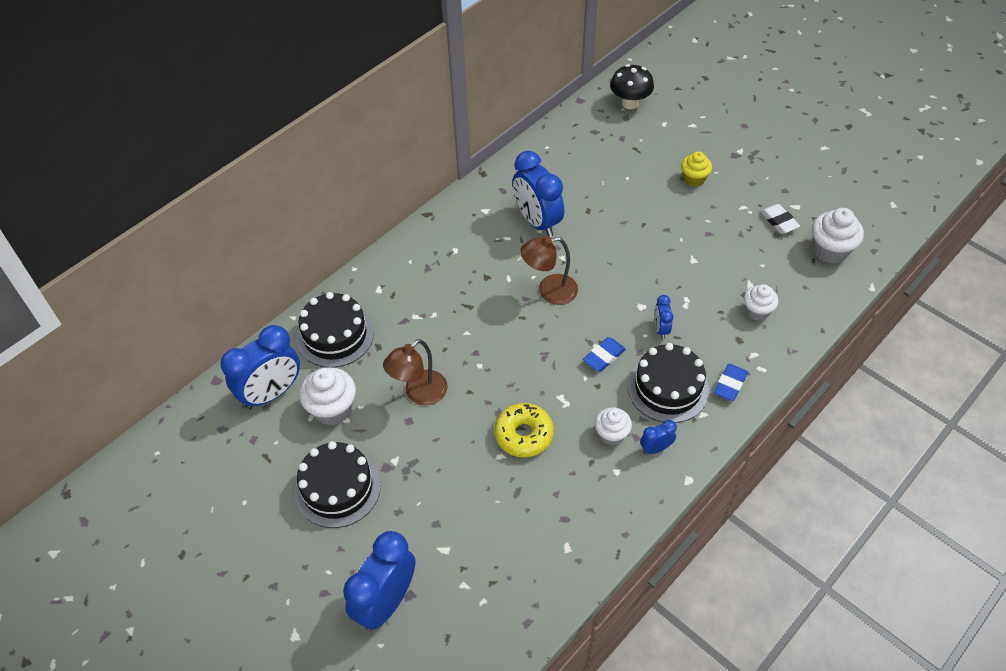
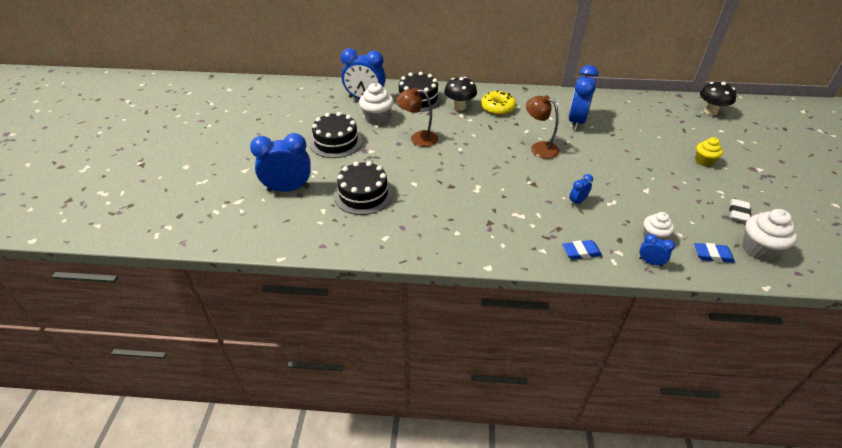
camera: 50 degrees right, 10 degrees down
yellow donut [494,403,554,457] -> yellow donut moved to [481,90,516,115]
blue eraser [583,337,626,372] -> blue eraser moved to [694,243,735,263]
white cupcake [595,407,632,446] -> none
black cake [628,343,709,423] -> black cake moved to [334,161,393,215]
blue clock [640,420,677,454] -> blue clock moved to [639,234,675,267]
none -> black mushroom [444,77,477,111]

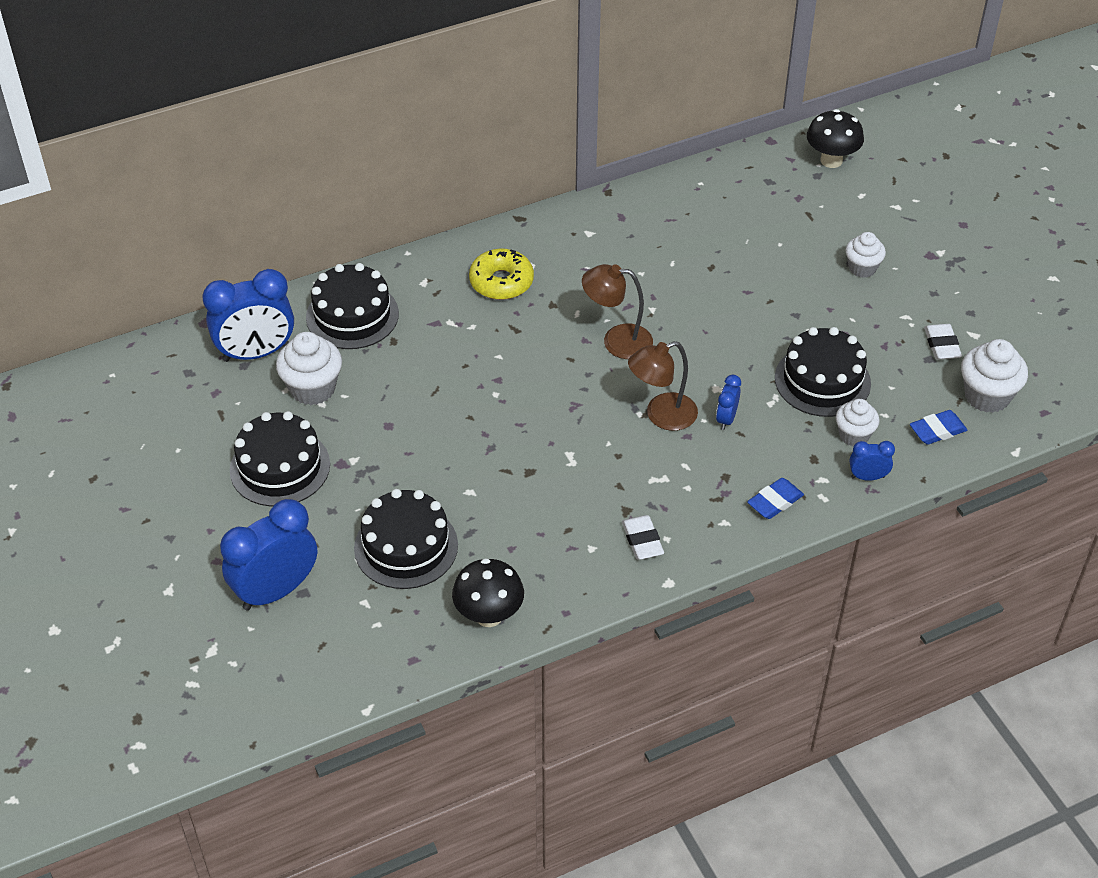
camera: 30 degrees left, 5 degrees up
brown lamp [396,88,438,147] -> brown lamp moved to [628,341,698,431]
black mushroom [444,77,477,111] -> black mushroom moved to [452,558,524,627]
blue clock [568,65,599,130] -> none
yellow cupcake [695,137,723,166] -> white cupcake [846,232,886,278]
none -> white eraser [622,515,664,560]
none -> black cake [775,327,871,417]

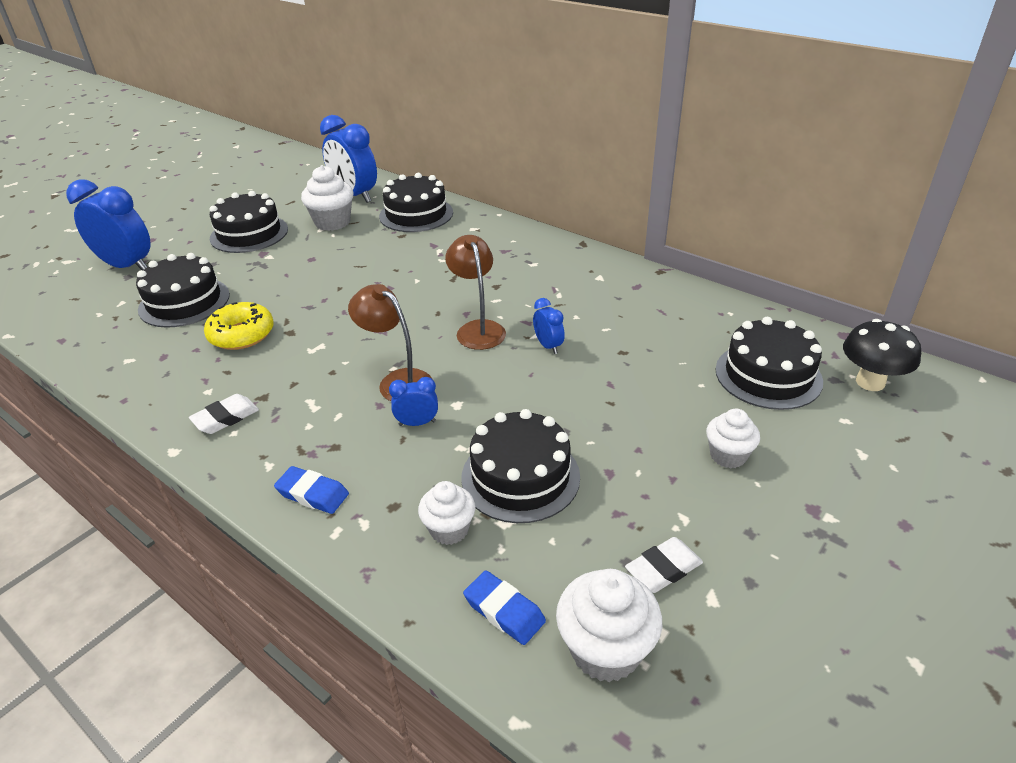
camera: 65 degrees right, 10 degrees down
black mushroom [452,558,524,627] -> none
yellow donut [469,249,534,300] -> yellow donut moved to [204,302,274,350]
blue clock [849,441,895,481] -> blue clock moved to [533,298,565,354]
none -> black cake [716,317,823,410]

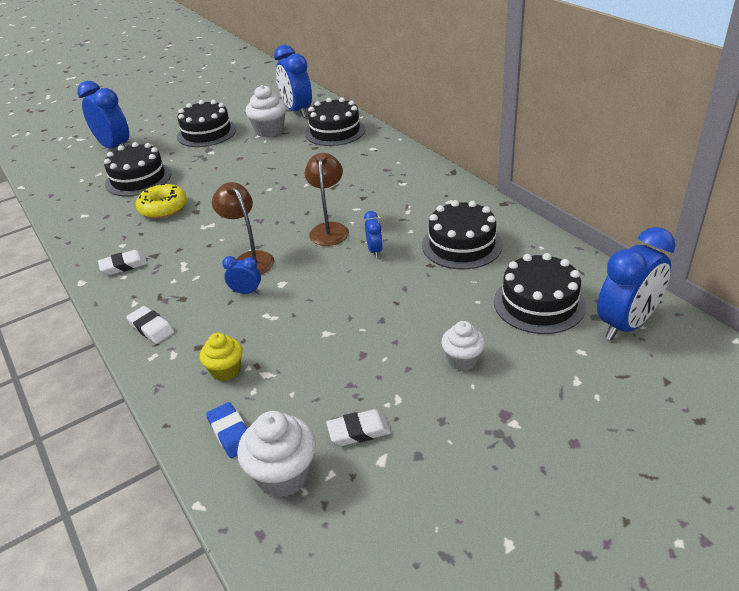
camera: 20 degrees right, 0 degrees up
blue eraser [274,466,349,514] -> white eraser [126,306,174,344]
white cupcake [418,481,475,545] -> yellow cupcake [200,333,243,381]
black cake [461,409,580,523] -> black cake moved to [422,200,502,269]
black mushroom [843,319,921,391] -> blue clock [597,227,676,340]

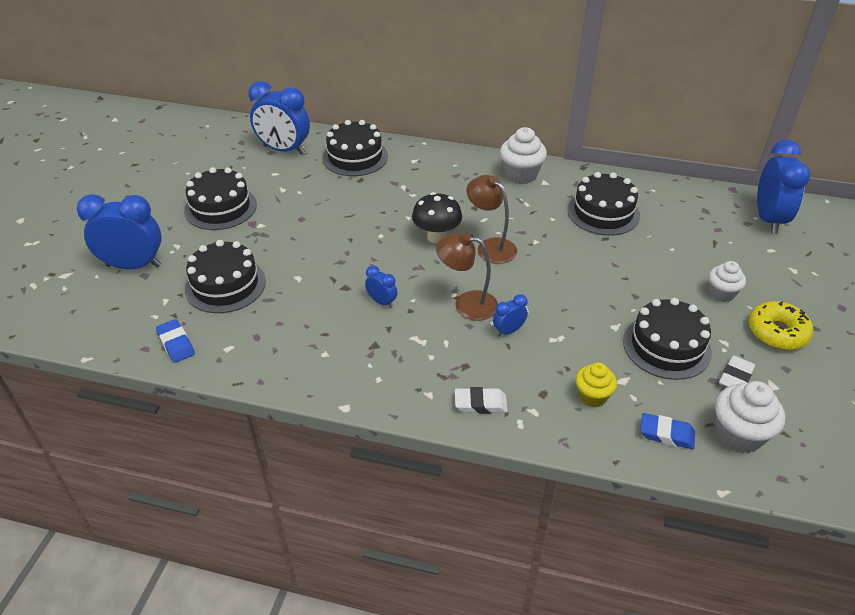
camera: 45 degrees left, 5 degrees up
white eraser [98,250,147,275] -> none
yellow donut [136,184,187,219] -> yellow donut moved to [749,301,814,350]
white cupcake [246,85,287,138] -> white cupcake moved to [500,127,547,184]
blue clock [364,211,383,258] -> blue clock moved to [365,266,398,308]
black cake [494,253,586,334] -> black cake moved to [623,298,712,380]
none -> blue eraser [156,319,195,363]
none -> black mushroom [412,192,462,244]

